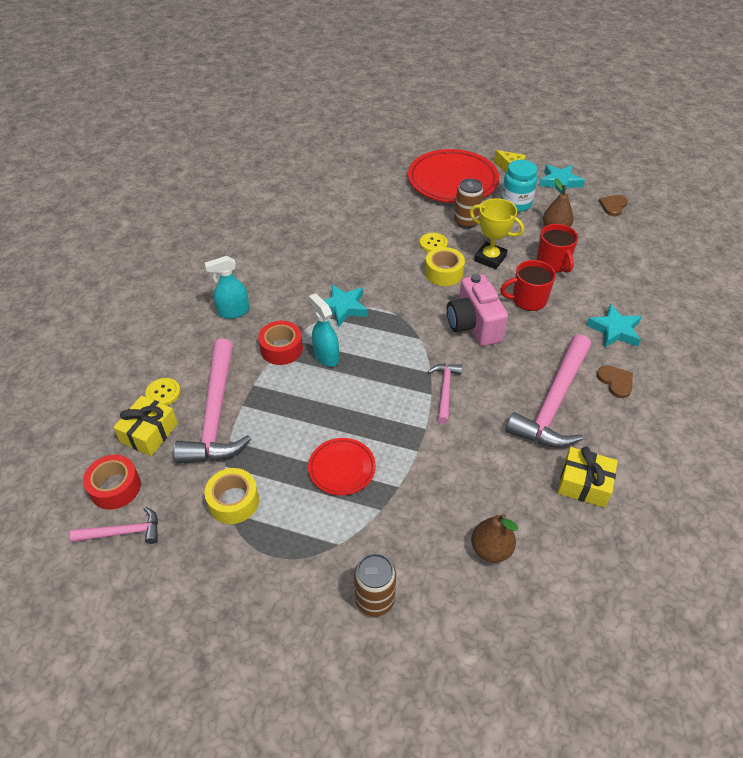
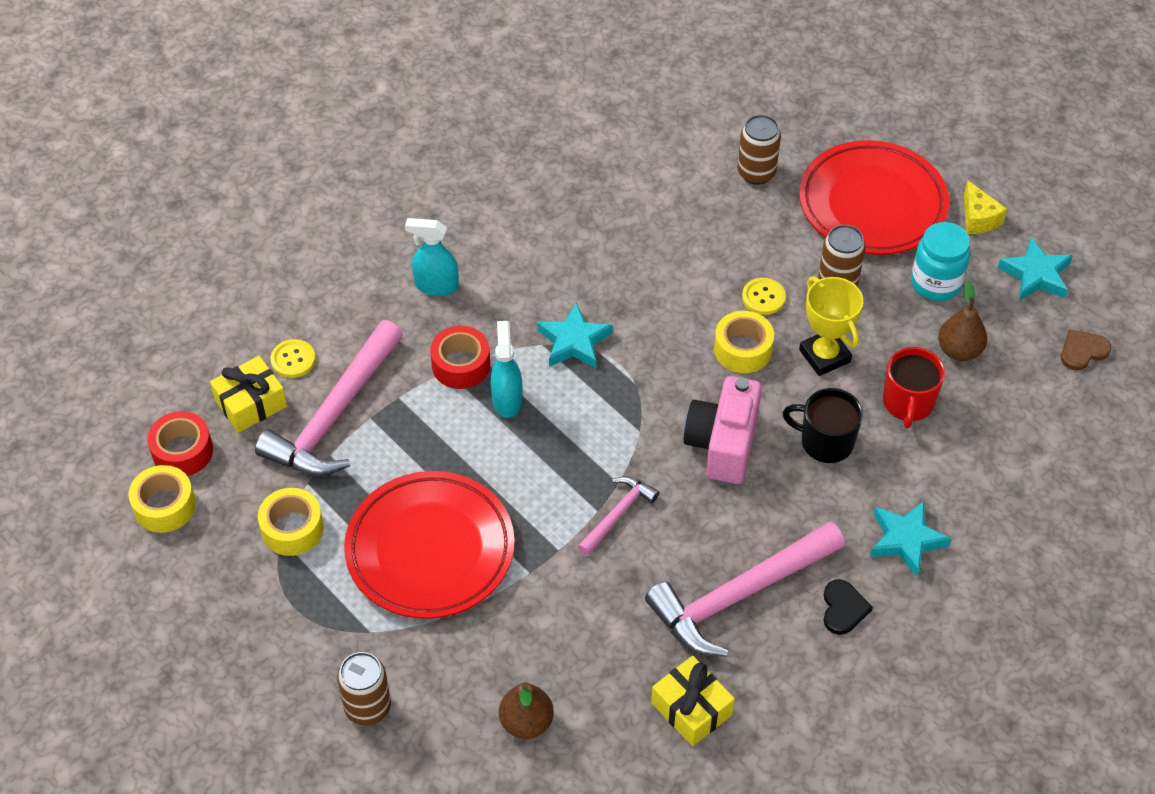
camera: 30 degrees right, 5 degrees up
pink hammer [70,507,158,544] -> yellow tape [128,465,196,533]
red plate [308,438,376,495] -> red plate [344,471,515,619], size x1.95
red mug [500,260,556,311] -> black mug [783,388,863,463]
brown heart [597,365,633,398] -> black heart [823,579,873,635]
none -> brown can [738,115,781,185]

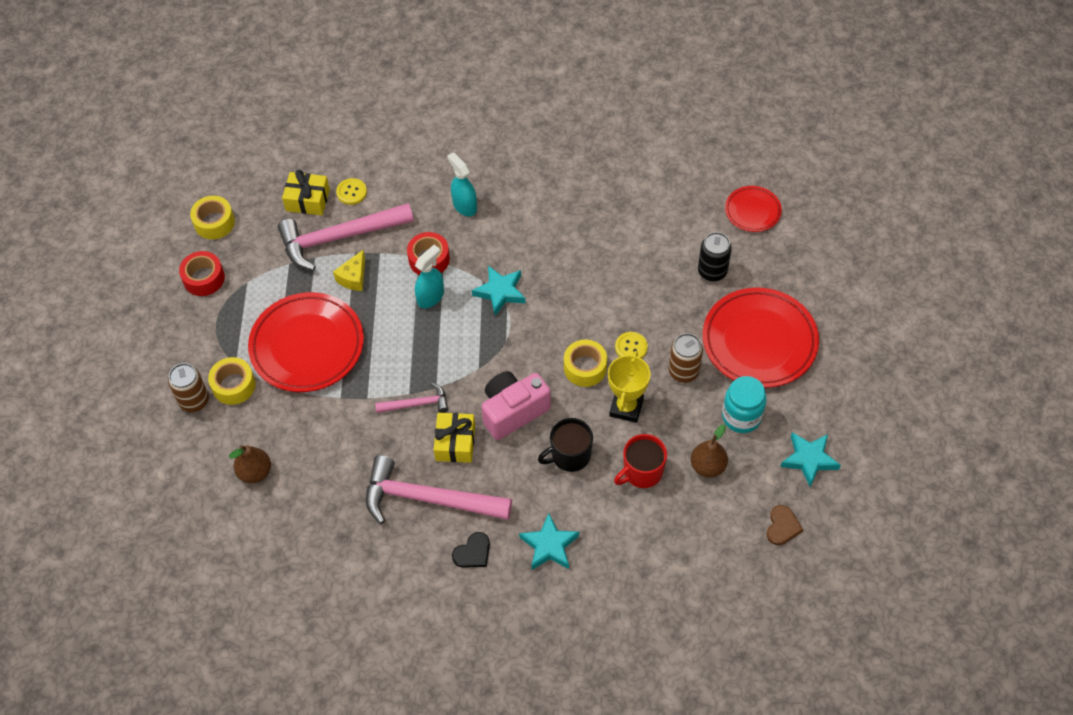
camera: 45 degrees right, 5 degrees up
red tape [147,411,213,476] -> red tape moved to [179,251,225,296]
yellow tape [258,488,324,556] -> yellow tape moved to [208,357,256,405]
yellow gift [651,656,735,746] -> yellow gift moved to [434,413,475,463]
brown can [738,115,781,185] -> black can [698,232,732,282]
black mug [783,388,863,463] -> black mug turned 90 degrees counterclockwise [538,418,593,472]
yellow cheese [964,180,1007,234] -> yellow cheese moved to [333,250,365,291]
brown heart [1061,329,1111,370] -> brown heart turned 90 degrees clockwise [767,505,804,545]
none -> red plate [725,186,782,232]

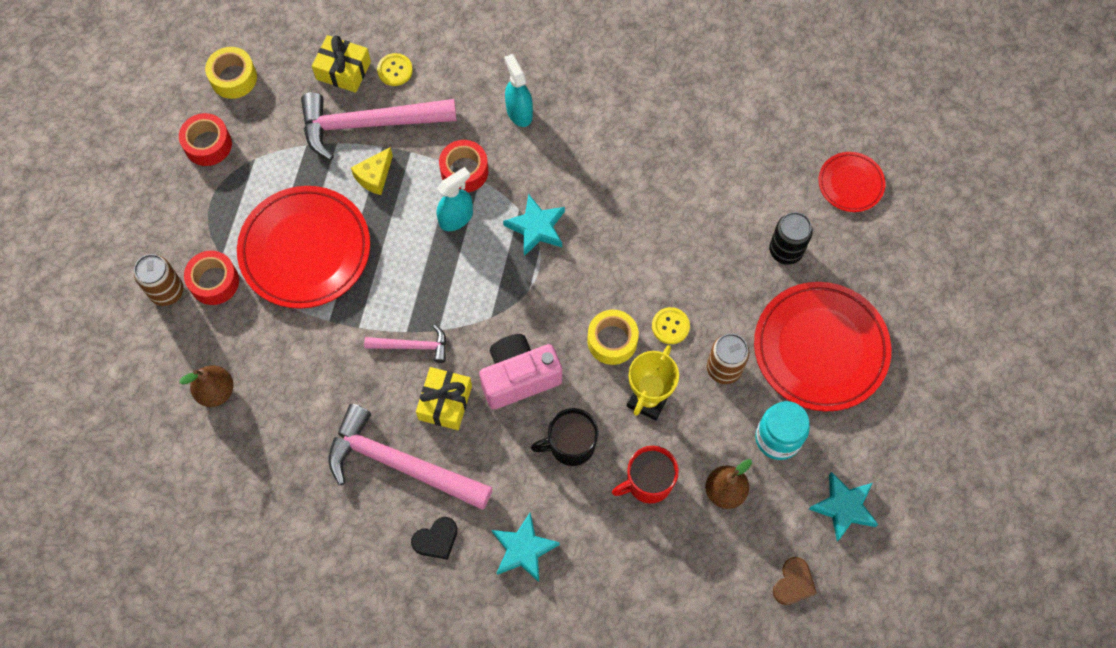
camera: 10 degrees right, 10 degrees up
yellow tape [208,357,256,405] -> red tape [184,251,239,305]

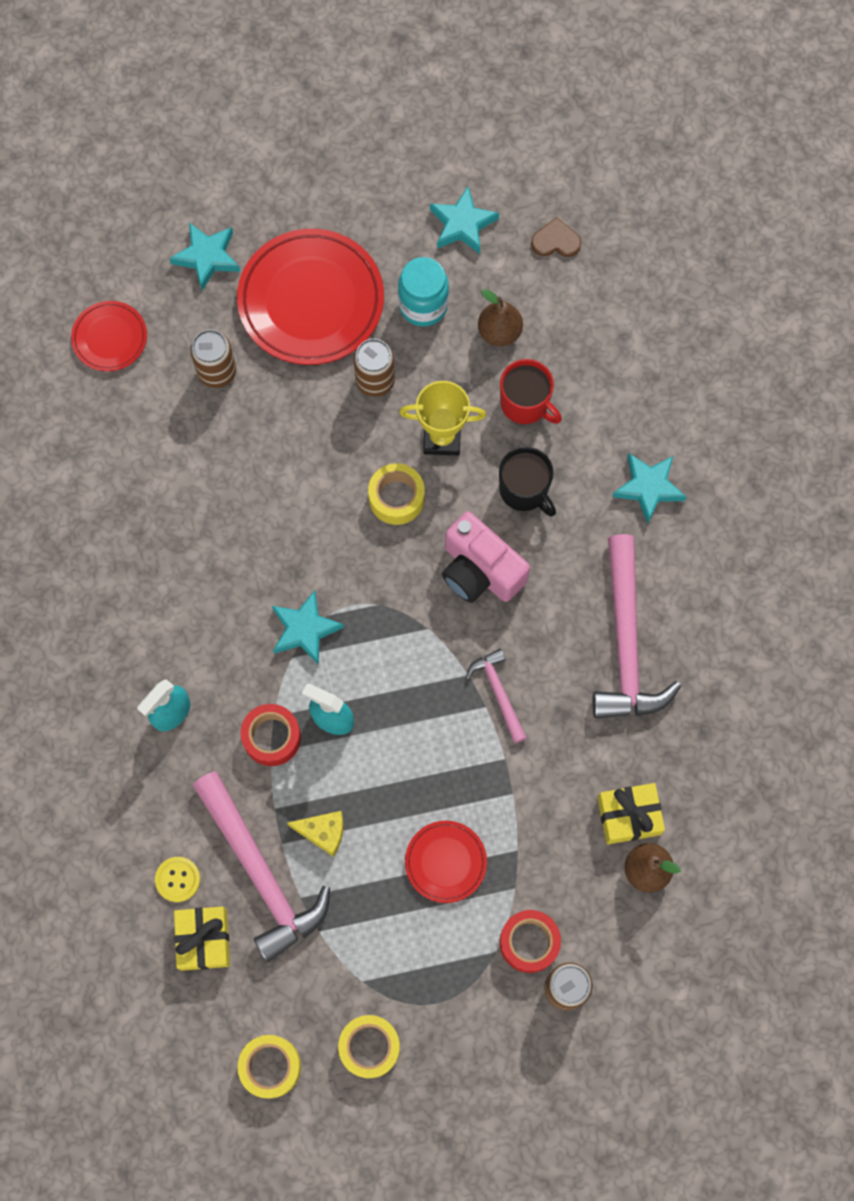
camera: 115 degrees left, 5 degrees up
red tape [179,113,232,166] -> yellow tape [338,1015,400,1078]
red plate [237,186,370,309] -> red plate [405,821,487,903], size x0.51
black heart [411,517,458,560] -> none
yellow gift [416,367,472,430] -> yellow gift moved to [597,783,665,845]
yellow button [652,307,690,344] -> none
black can [769,212,813,265] -> brown can [190,330,236,388]
none -> turquoise star [169,223,240,290]

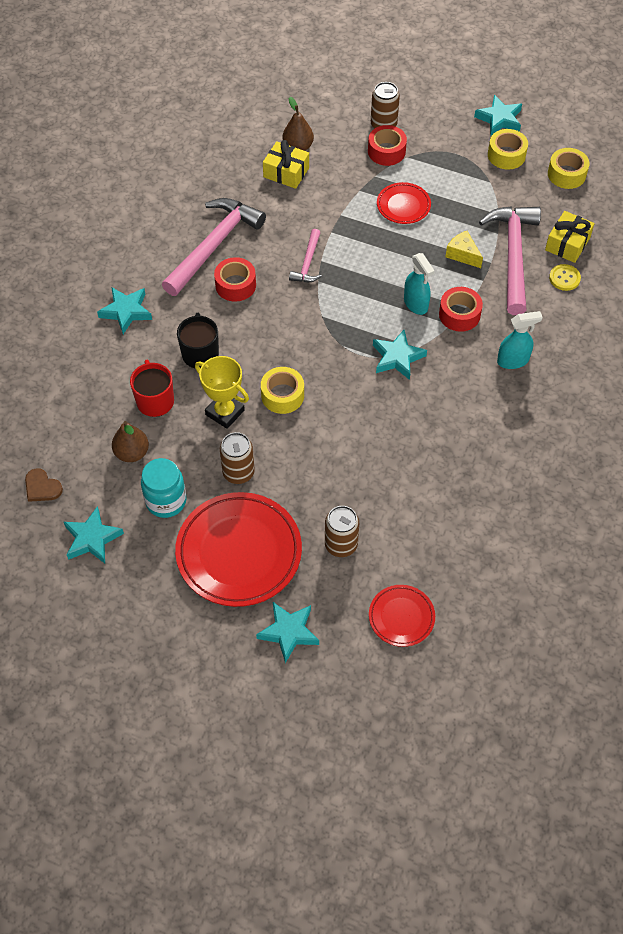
camera: 145 degrees left, 15 degrees down
pink camera [442,512,530,603] -> none
none -> red tape [214,257,256,302]
none -> turquoise star [474,95,522,136]

